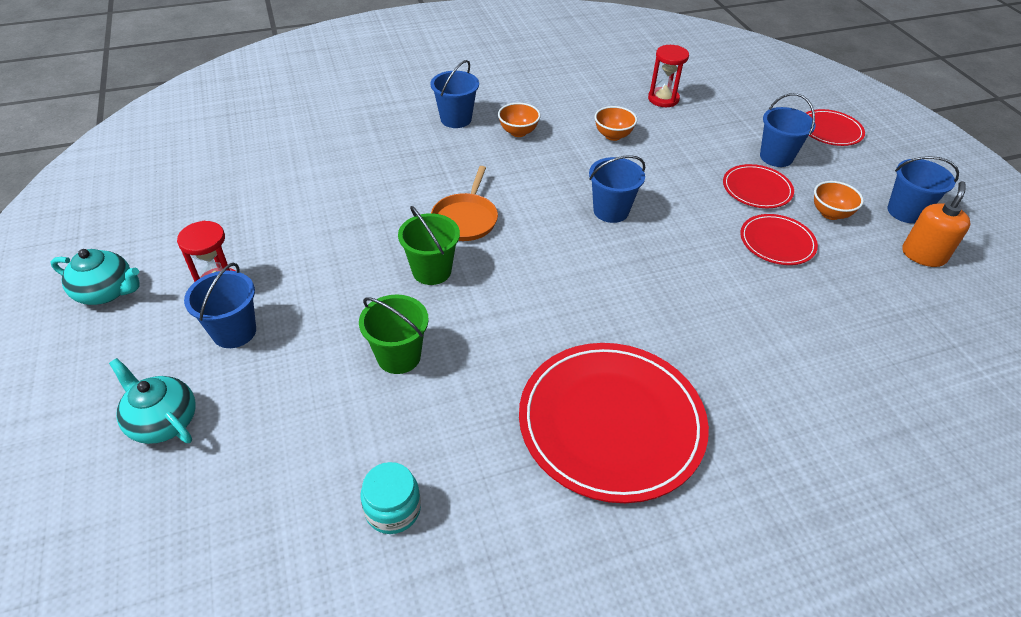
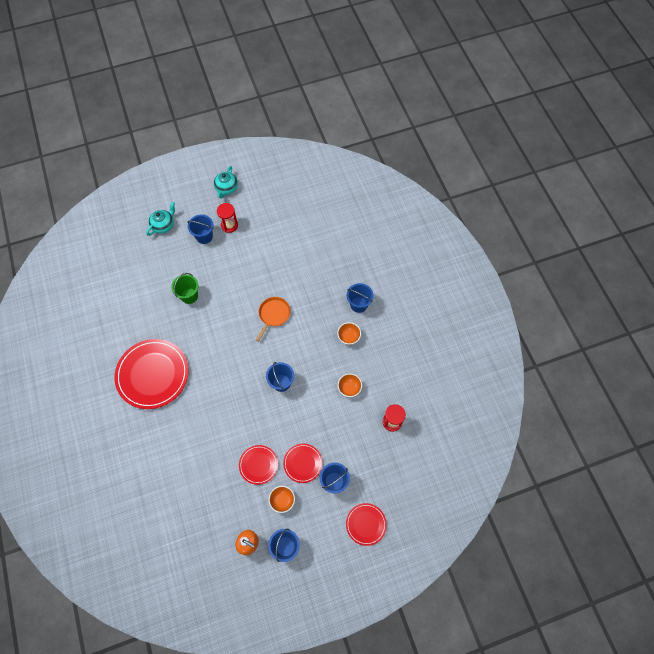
camera: 90 degrees right, 20 degrees up
turquoise jar [361,462,421,534] -> none
green bucket [398,206,460,285] -> none
orange pan [431,166,498,241] -> orange pan turned 105 degrees clockwise [256,297,291,342]

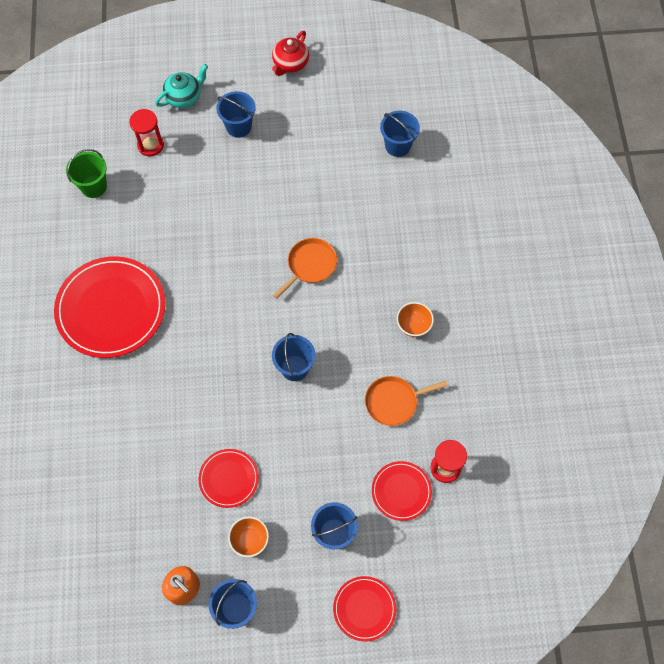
camera: 15 degrees right, 0 degrees up
green bucket [171,273,198,304] -> green bucket moved to [66,149,107,198]
turquoise teapot [214,166,238,199] -> red teapot [272,31,309,76]
red hourglass [217,203,238,233] -> red hourglass moved to [129,109,164,156]
red plate [283,444,323,483] -> red plate moved to [372,461,432,521]
orange bowl [338,373,362,397] -> orange pan [365,376,448,426]
blue bucket [347,283,374,313] -> blue bucket moved to [380,111,420,157]

